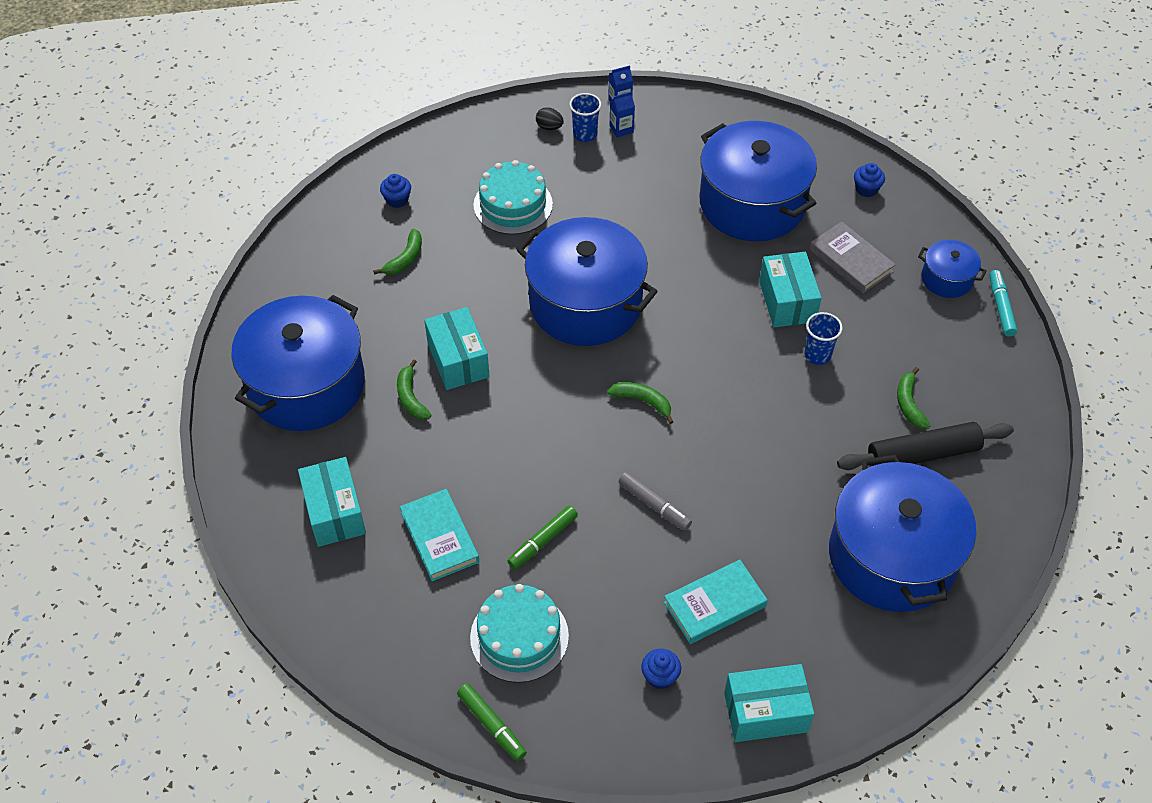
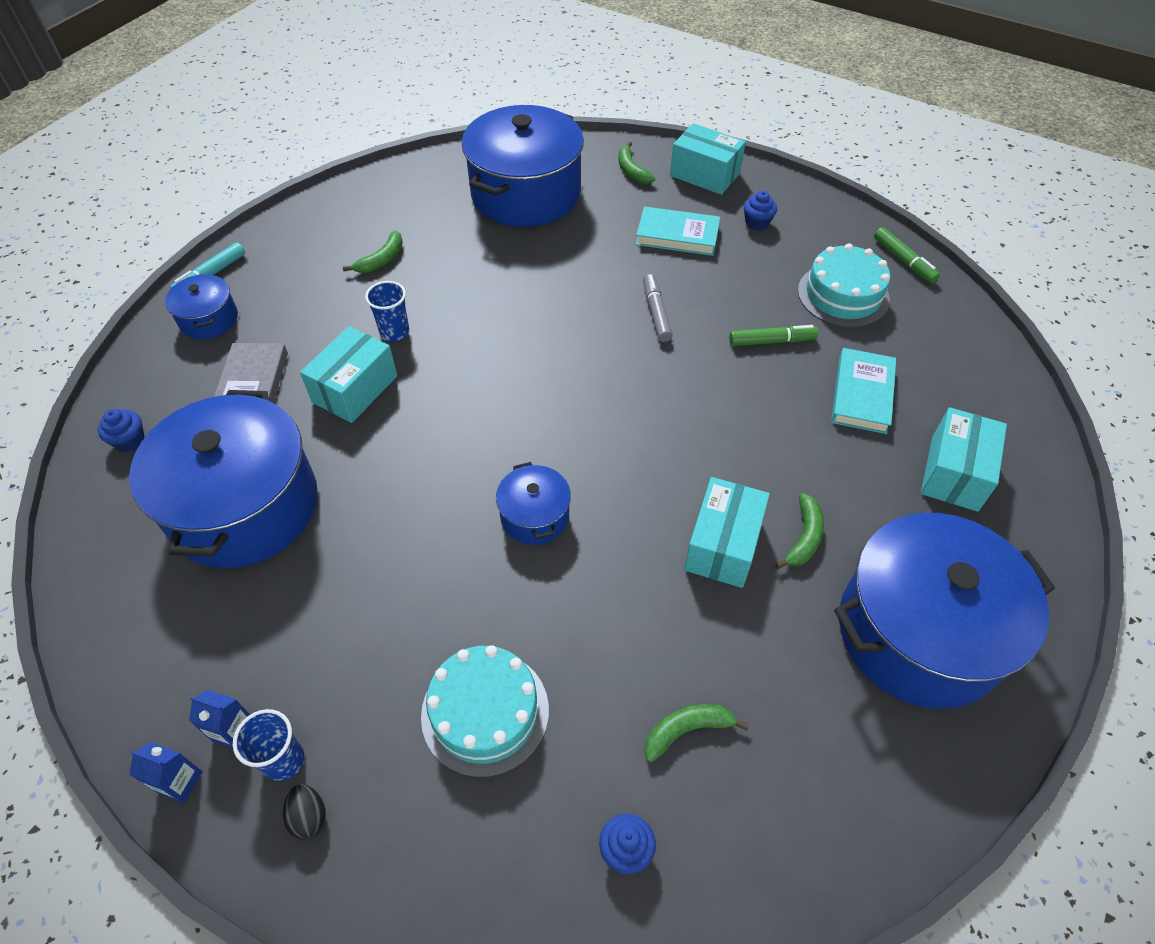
camera: 140 degrees left, 0 degrees up
green marker [457,683,527,761] -> green marker turned 150 degrees clockwise [874,227,940,283]
blue pot [516,217,658,346] -> blue pot [496,462,571,545], size x0.46
green banana [607,382,673,424] -> green banana moved to [618,141,655,184]
black rolling pin [837,422,1014,470] -> none

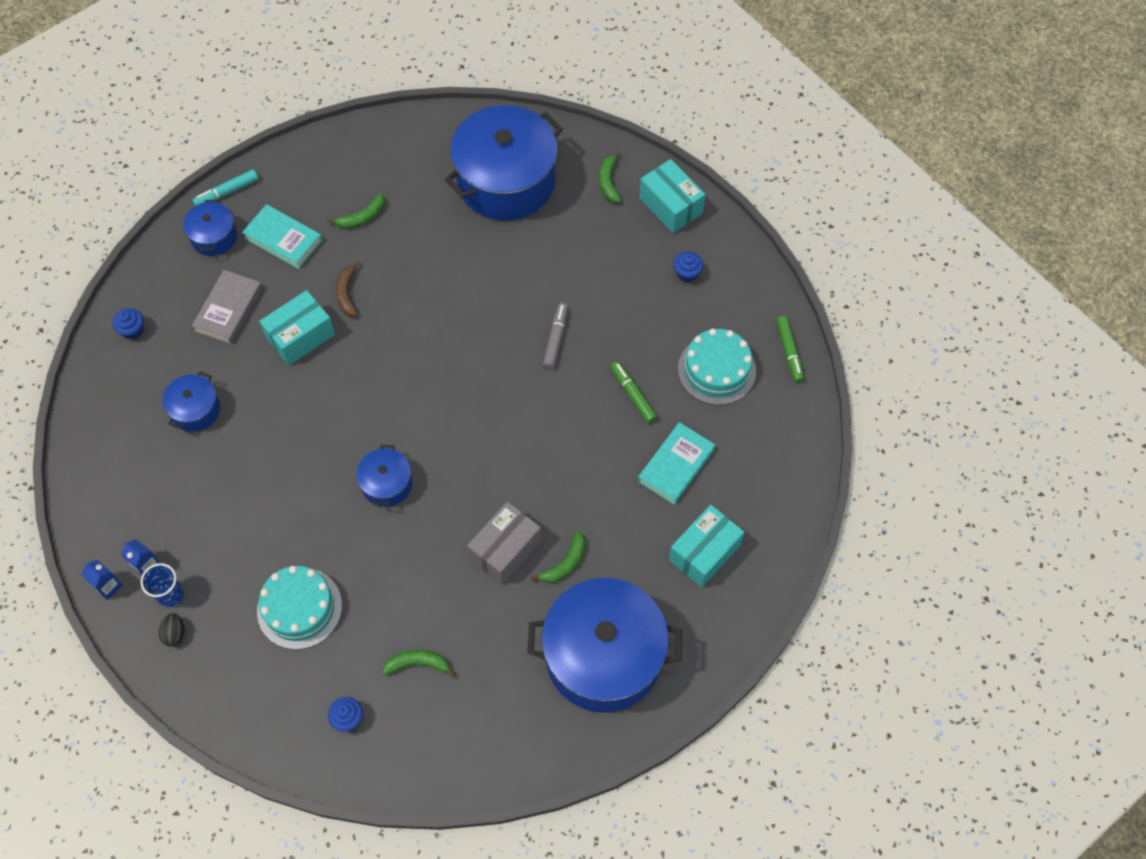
camera: 20 degrees right, 10 degrees up
blue pot [129,390,318,568] -> blue pot [163,372,220,432], size x0.46
blue cup [365,281,409,342] -> brown banana [335,261,360,317]
turquoise book [636,206,720,256] -> turquoise book moved to [242,204,323,269]
turquoise box [684,477,770,588] -> grey box [467,502,541,585]
green marker [729,325,819,346] -> green marker turned 135 degrees counterclockwise [611,361,658,424]

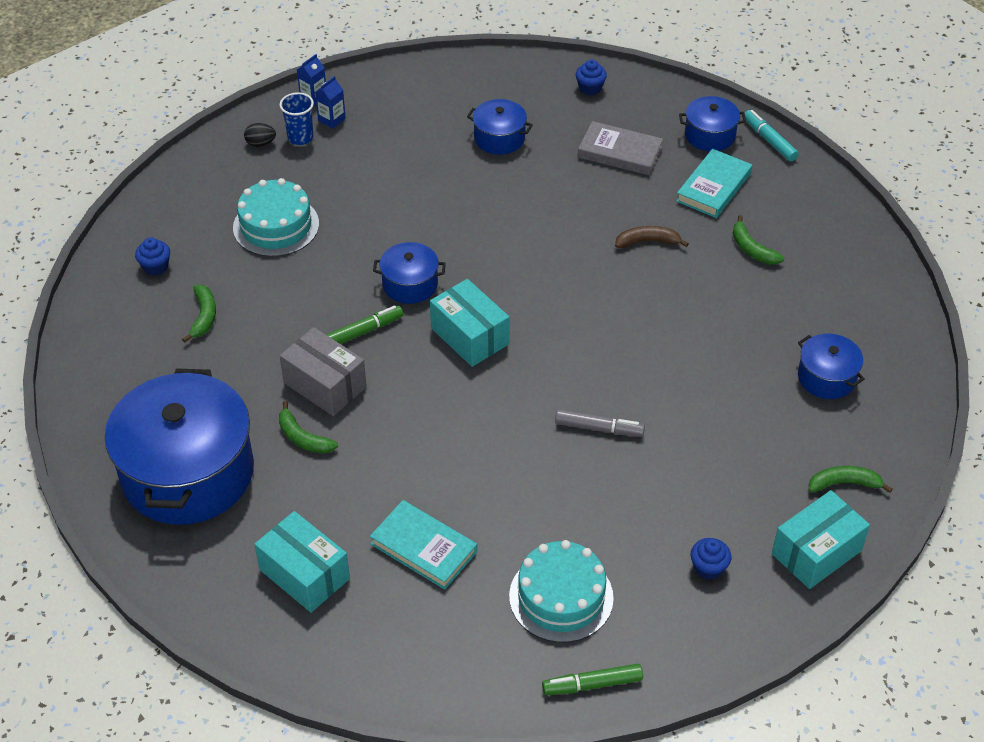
camera: 90 degrees right, 15 degrees down
turquoise box [259,290,335,365] -> turquoise box moved to [430,279,510,367]
blue pot [445,105,563,220] -> blue pot [798,334,865,399], size x0.46
green marker [611,361,658,424] -> green marker moved to [326,305,403,344]

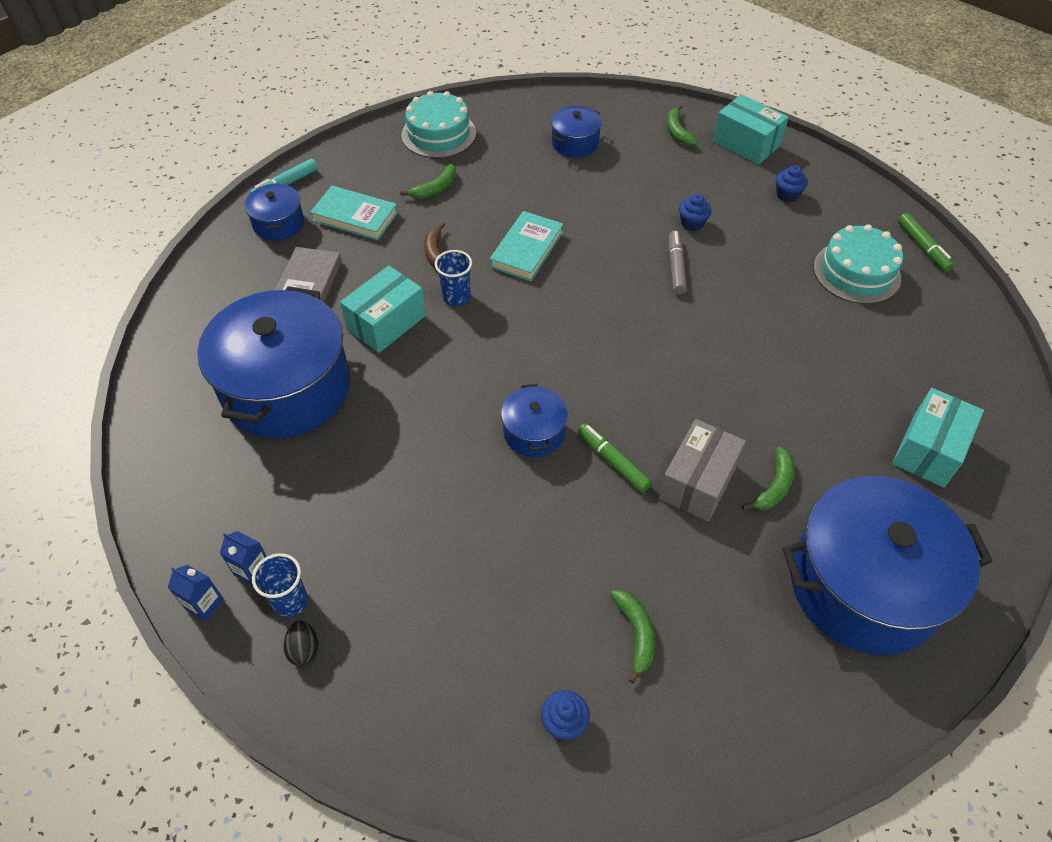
camera: 100 degrees left, 5 degrees up
green banana [182,285,216,343] -> green banana turned 90 degrees clockwise [610,590,655,683]
turquoise cake [233,178,319,257] -> turquoise cake moved to [401,91,476,158]
turquoise book [370,500,477,590] -> turquoise book moved to [490,211,563,281]
turquoise box [430,279,510,367] -> turquoise box moved to [340,266,426,353]
blue pot [467,99,533,155] -> blue pot [197,286,350,438], size x2.16
blue cupcake [576,60,607,95] -> blue cupcake moved to [679,194,712,231]
none -> blue cup [435,250,472,306]

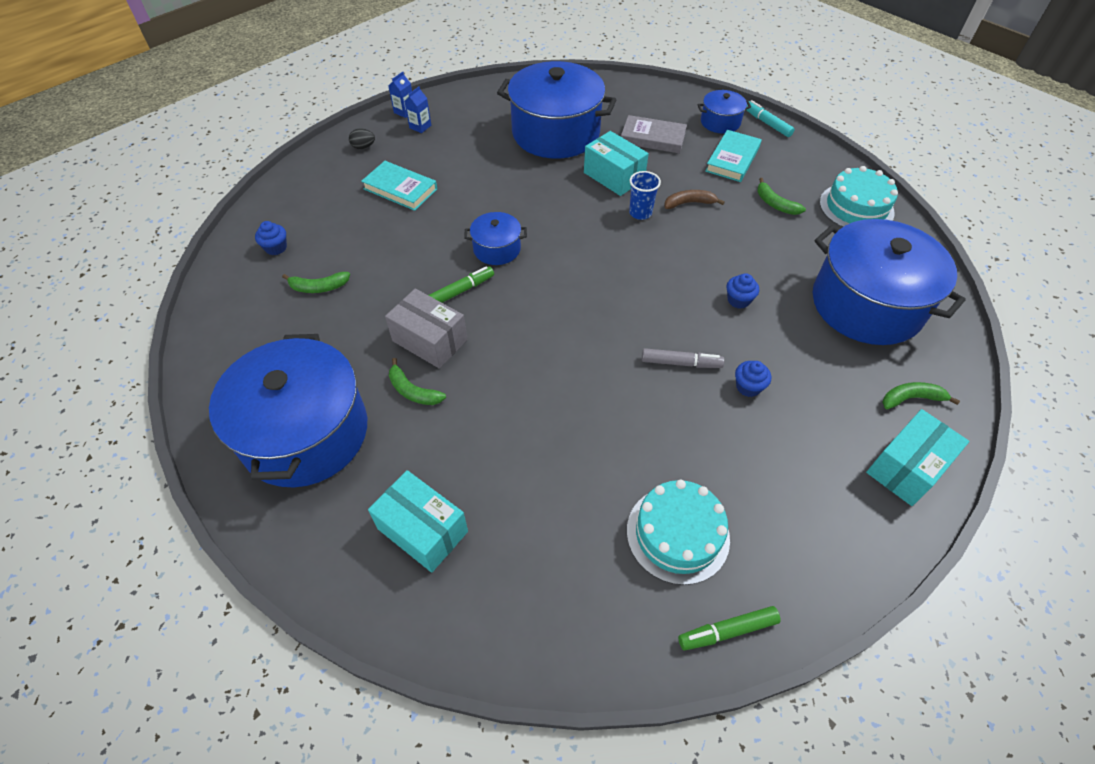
camera: 95 degrees right, 0 degrees up
blue cup [252,553,308,617] -> none
turquoise book [490,211,563,281] -> turquoise book moved to [361,161,437,211]
blue pot [551,106,602,157] -> blue pot [813,219,966,345], size x2.16
blue cupcake [776,165,808,202] -> blue cupcake moved to [727,273,759,309]

